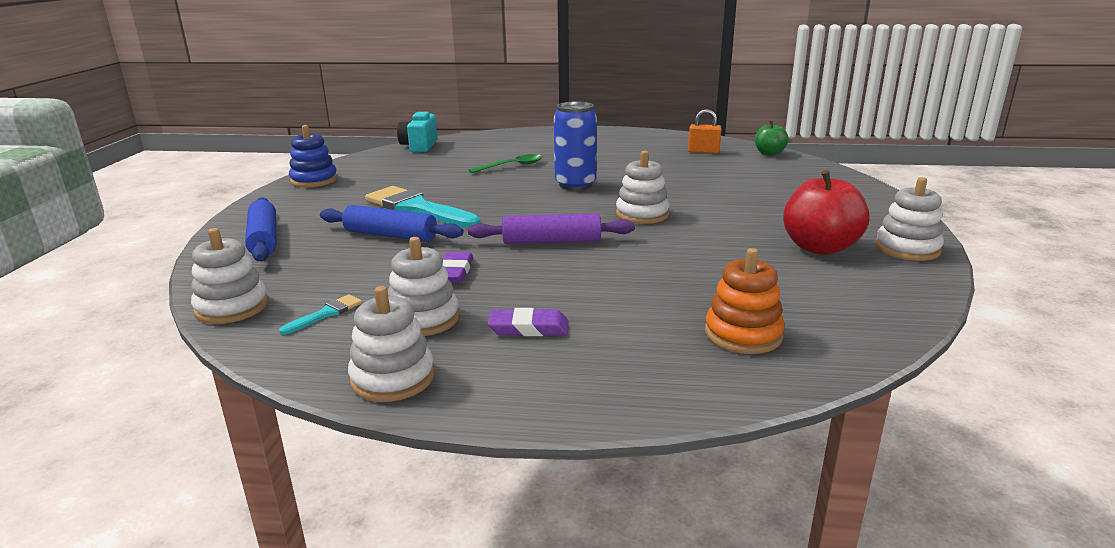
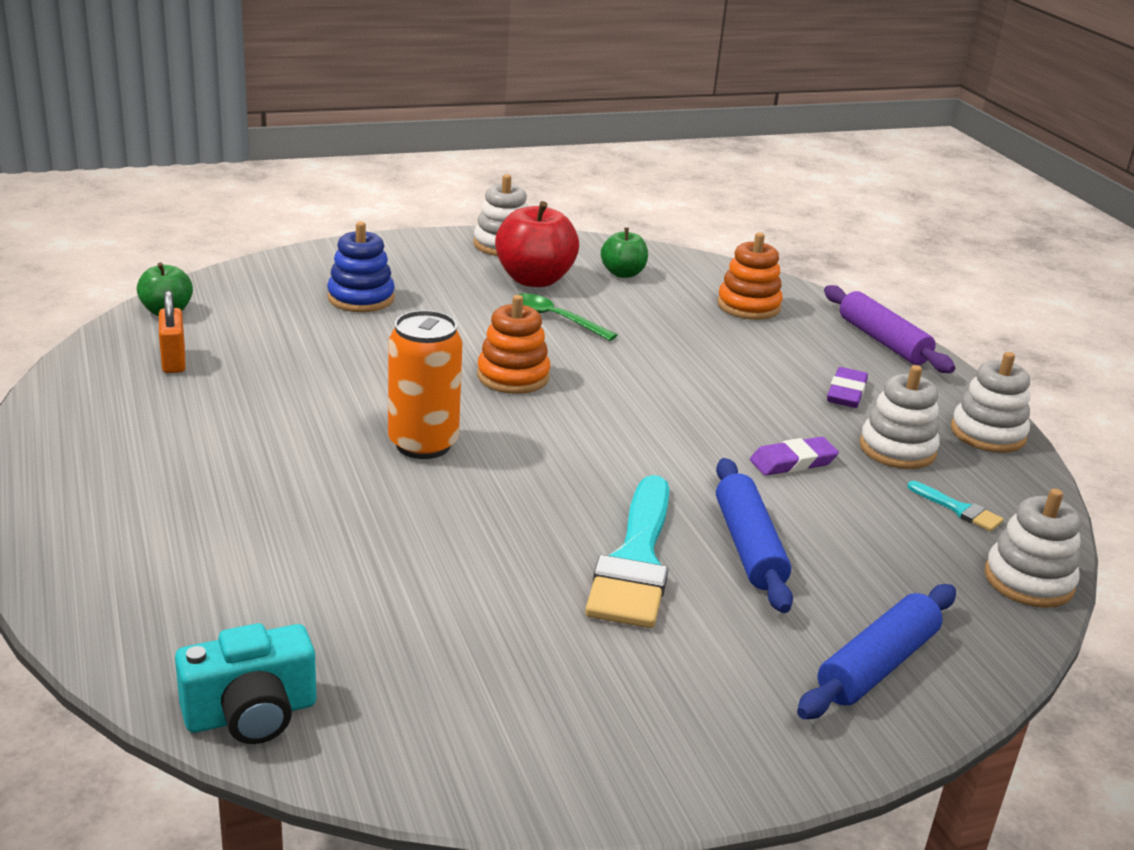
camera: 120 degrees left, 5 degrees up
turquoise brush [279,294,362,335] -> turquoise brush turned 150 degrees counterclockwise [907,481,1003,531]
blue stacking toy [289,125,338,188] -> blue stacking toy moved to [327,222,395,312]
purple rolling pin [468,213,635,244] -> purple rolling pin moved to [824,285,955,373]
green spoon [469,154,542,173] -> green spoon moved to [518,293,617,341]
purple eraser [488,308,569,336] -> purple eraser turned 45 degrees clockwise [827,367,868,408]
blue can [554,101,597,190] -> orange can [388,310,463,459]
white stacking toy [616,151,670,224] -> orange stacking toy [477,295,550,394]
none -> green apple [601,228,648,278]

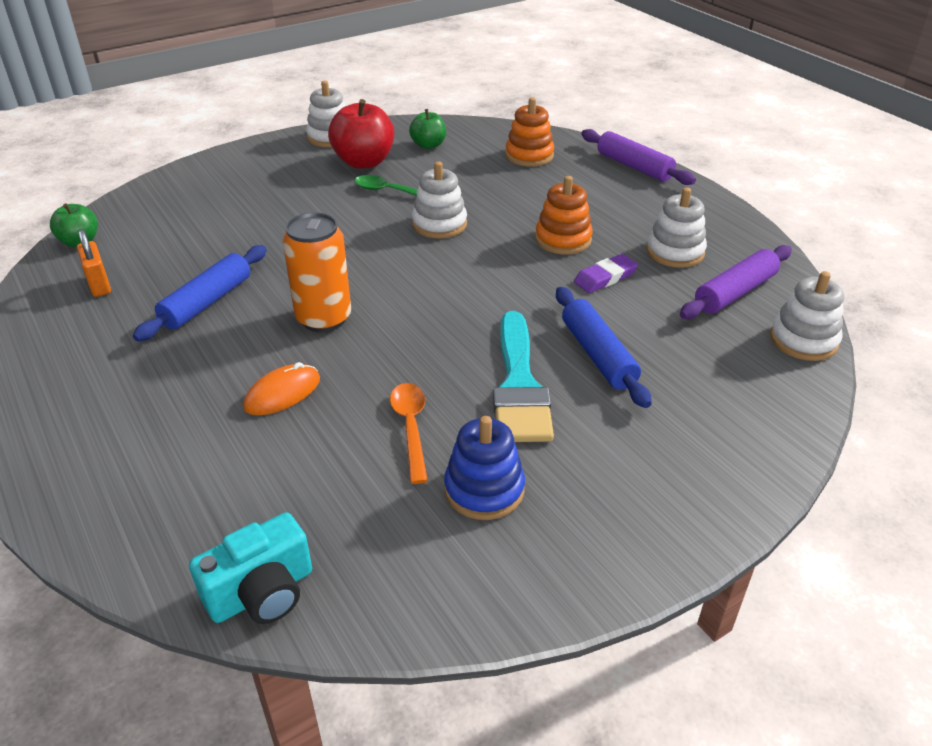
camera: 10 degrees left, 10 degrees up
blue stacking toy [327,222,395,312] -> blue stacking toy moved to [444,416,525,520]
orange stacking toy [477,295,550,394] -> orange stacking toy moved to [535,176,593,254]
blue rolling pin [797,584,956,719] -> blue rolling pin moved to [133,245,267,342]
purple eraser [827,367,868,408] -> none
turquoise brush [907,481,1003,531] -> purple rolling pin [680,245,792,319]
white stacking toy [951,352,1030,453] -> white stacking toy moved to [412,161,467,238]
none -> orange mouse [243,362,320,415]
none -> orange spoon [390,383,428,484]

